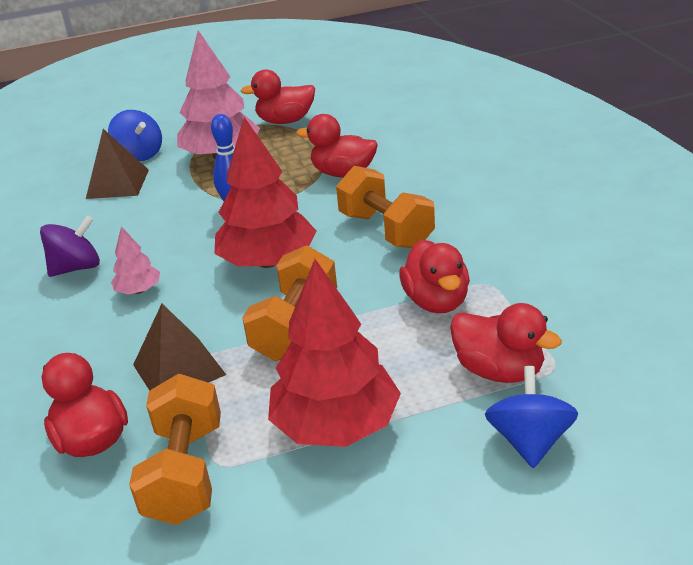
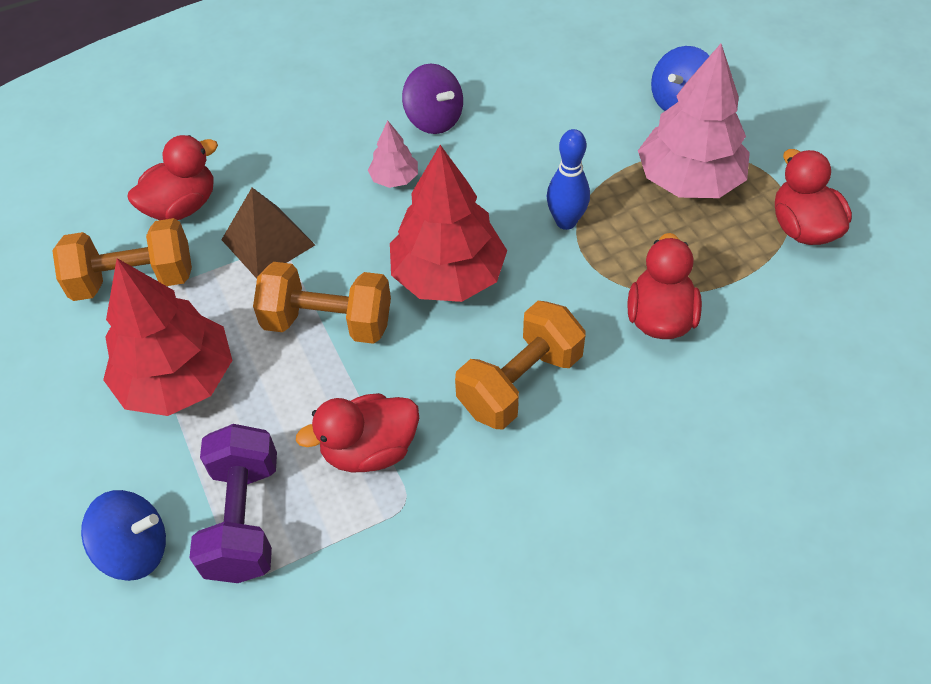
camera: 80 degrees right, 20 degrees up
brown pyramid [86,129,149,199] -> none
red duck [450,303,562,383] -> purple dumbbell [189,424,277,583]

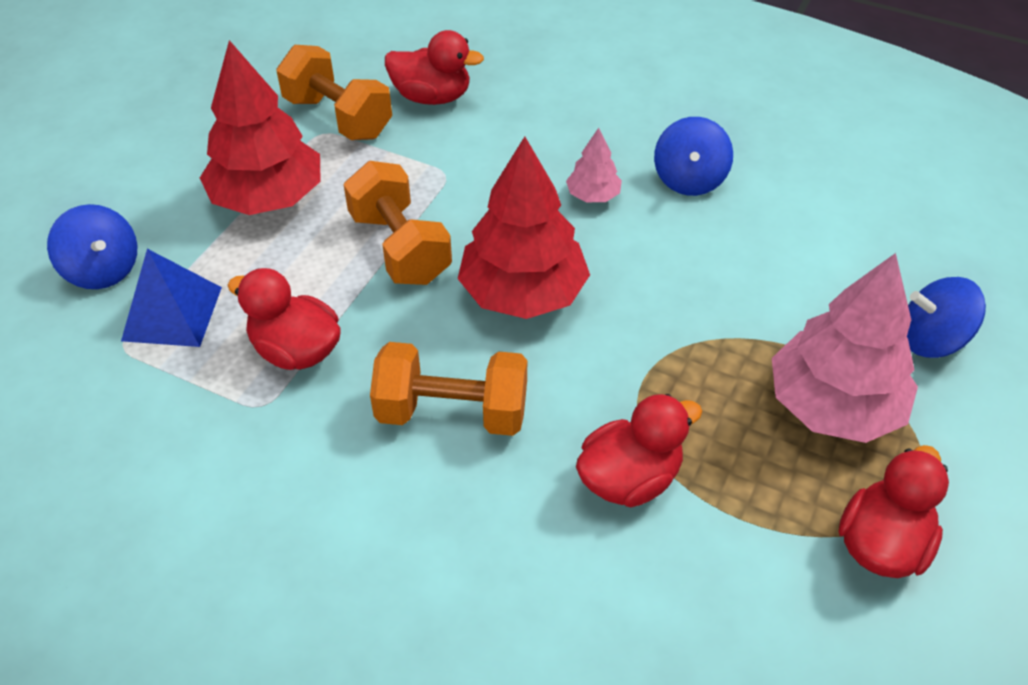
camera: 50 degrees right, 5 degrees down
purple dumbbell [189,424,277,583] -> blue pyramid [121,249,222,347]
brown pyramid [221,187,315,279] -> none
purple spinning top [402,64,463,134] -> blue spinning top [654,117,733,196]
blue bowling pin [547,129,590,230] -> none

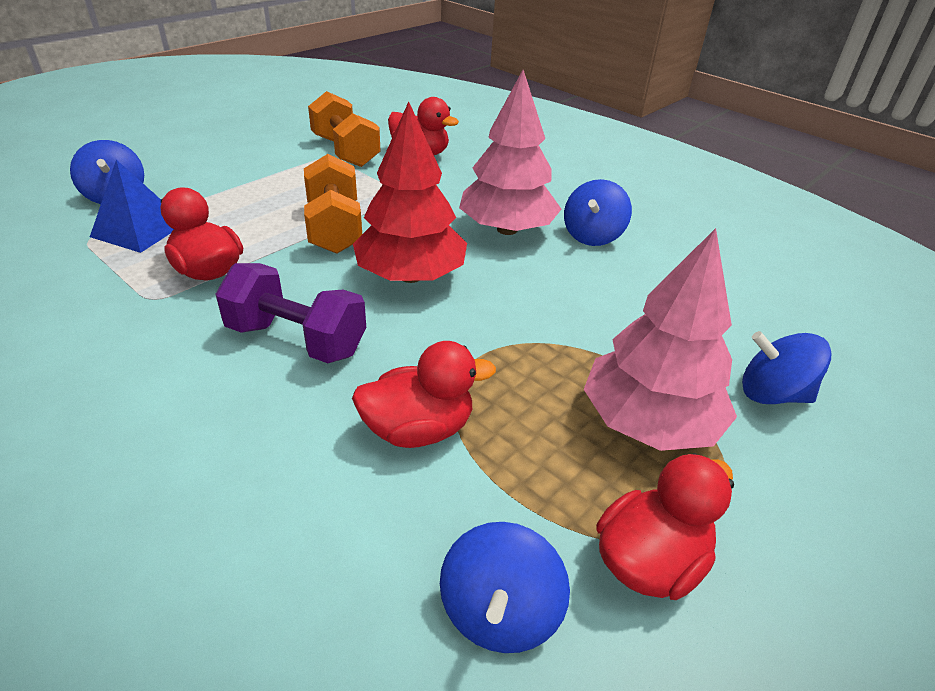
camera: 15 degrees right, 10 degrees down
red tree [200,40,321,215] -> none
orange dumbbell [370,342,527,436] -> purple dumbbell [215,263,366,363]
pink tree [566,128,622,202] -> pink tree [459,70,561,235], size x2.13
none -> blue spinning top [440,522,570,653]

